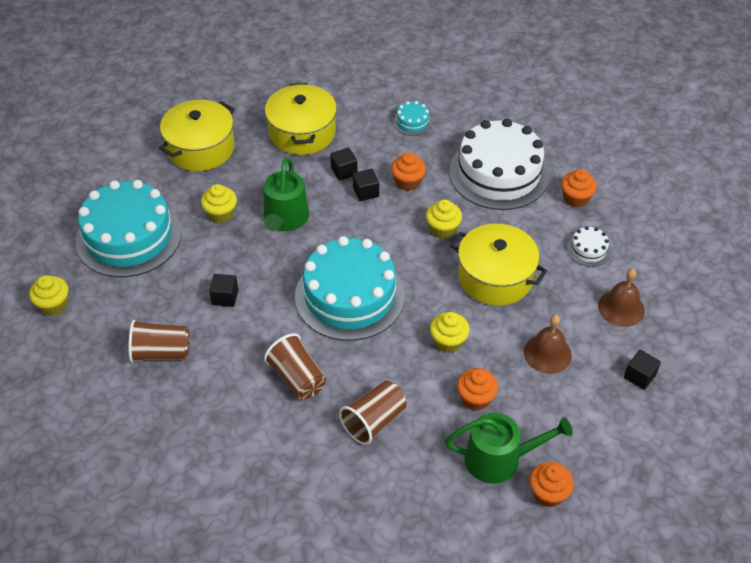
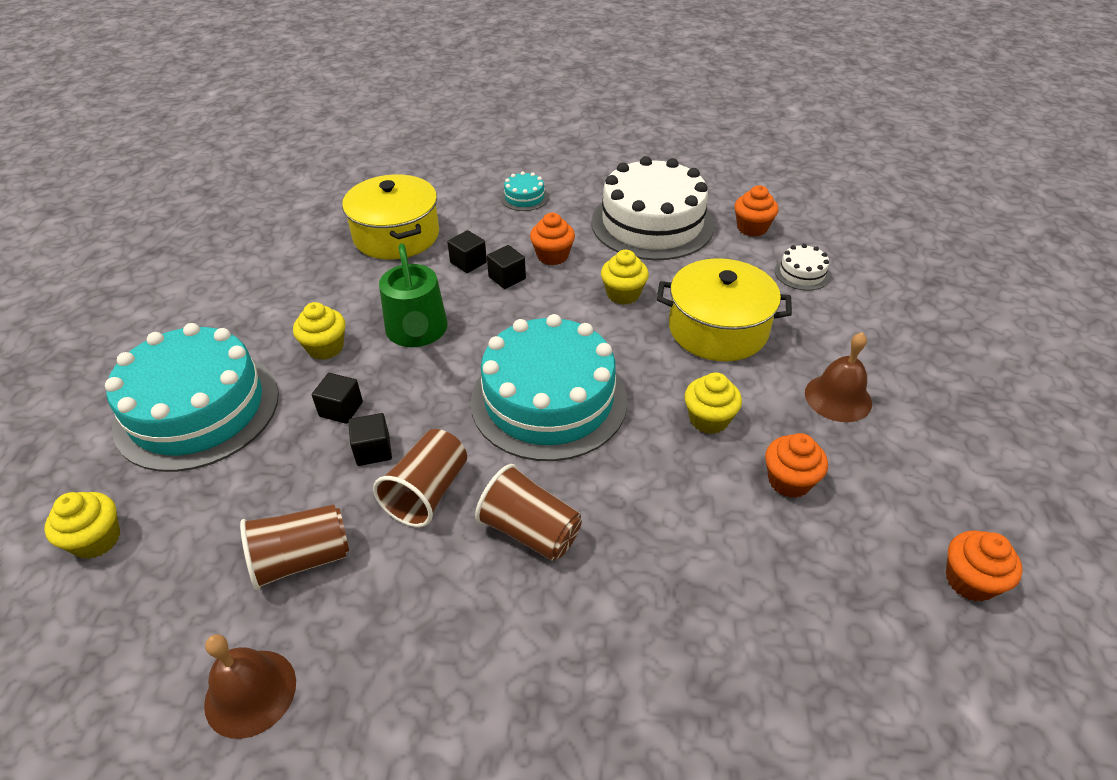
camera: 20 degrees left, 5 degrees down
yellow pot [159,100,235,171] -> none
brown cup [339,381,407,445] -> brown cup moved to [373,429,467,527]
green watering can [445,413,573,484] -> none
brown bell [598,268,645,327] -> brown bell moved to [204,634,296,739]
black cube [624,350,661,390] -> black cube moved to [312,373,363,424]

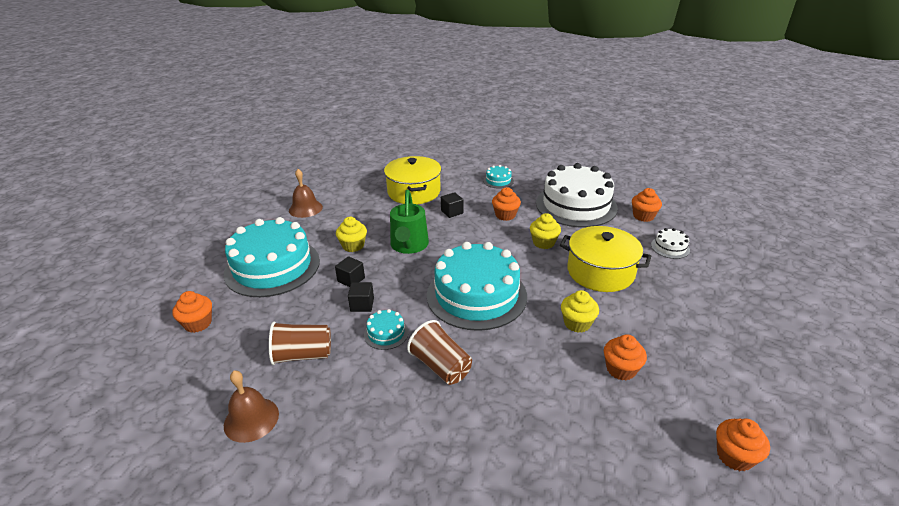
camera: 15 degrees right, 10 degrees down
yellow cupcake [44,492,120,559] -> orange cupcake [172,291,212,333]
brown cup [373,429,467,527] -> turquoise cake [364,309,409,350]
black cube [487,245,526,289] -> none
brown bell [805,332,872,422] -> brown bell moved to [289,169,323,218]

